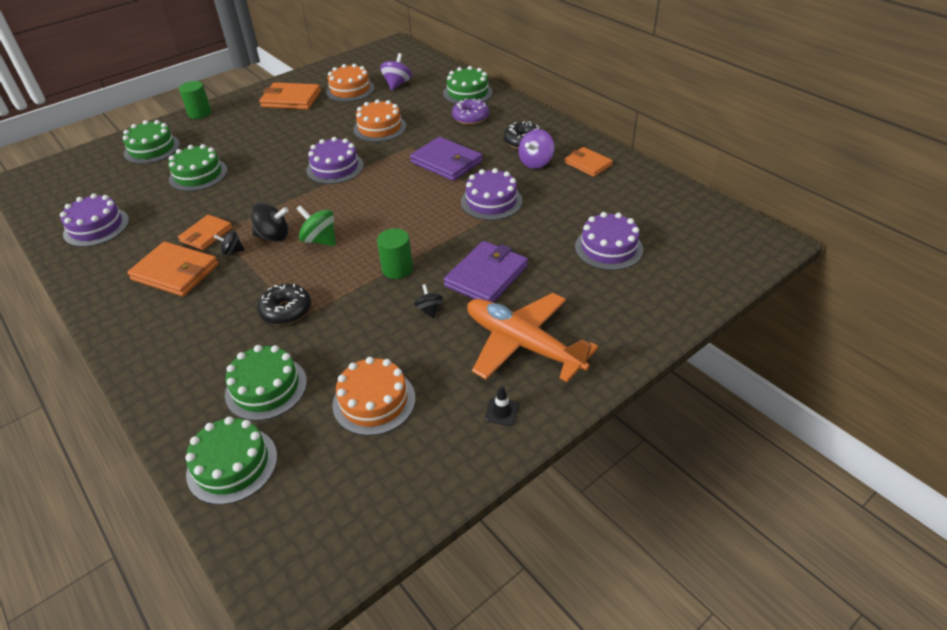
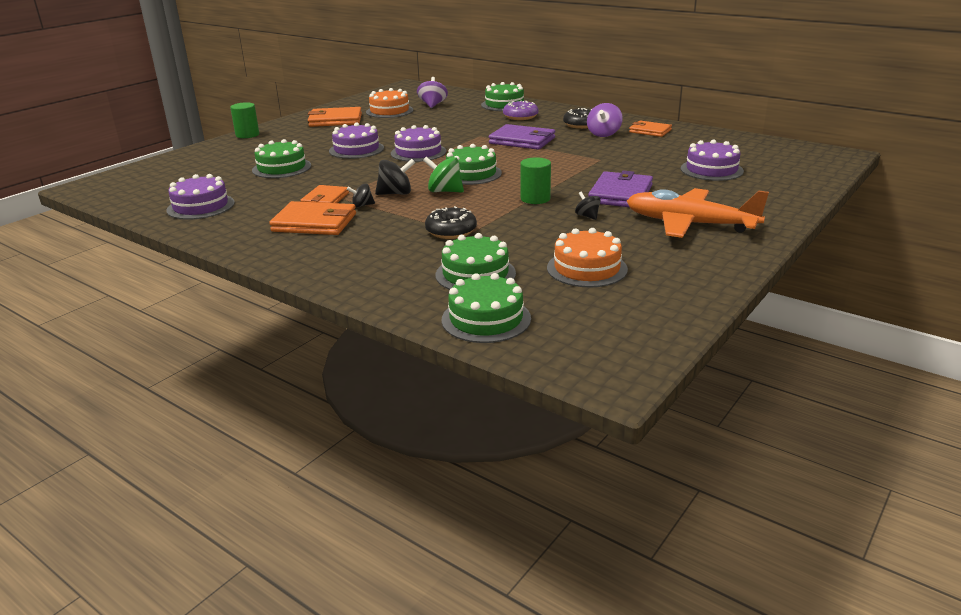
camera: 15 degrees left, 15 degrees down
green cake [123,120,180,164] -> green cake moved to [446,144,502,185]
orange cake [353,99,406,142] -> none
purple cake [461,168,522,220] -> purple cake moved to [329,123,384,159]
black traffic cone [485,385,519,426] -> none

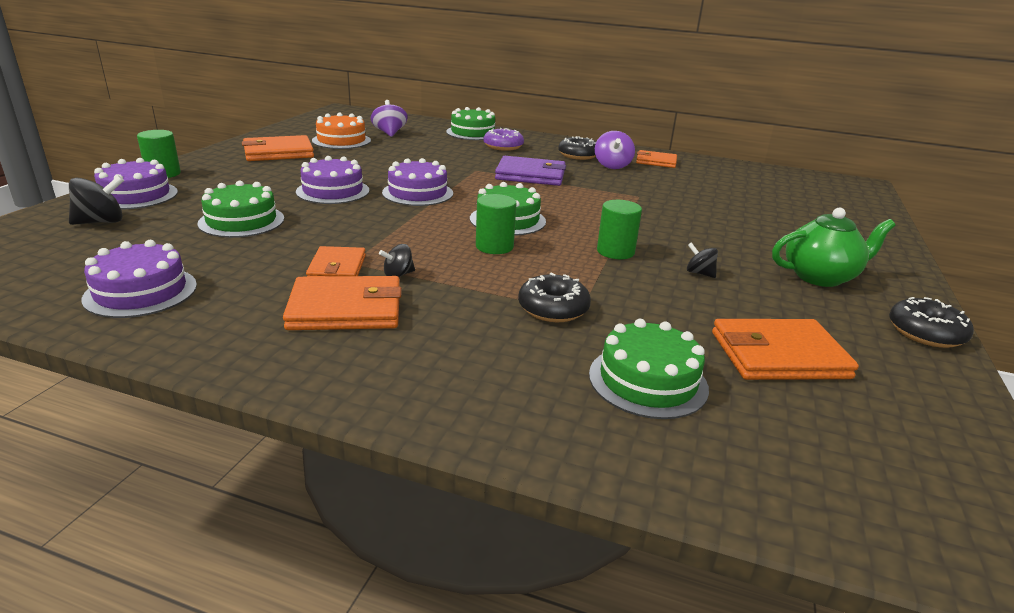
camera: 20 degrees left, 0 degrees up
black spinning top [375,159,415,195] -> black spinning top moved to [69,176,124,225]
green spinning top [423,157,464,193] -> green cylinder [476,194,516,254]
green cake [442,273,531,343] -> none
orange cake [547,228,628,287] -> orange wallet [712,319,859,380]
purple wallet [588,171,653,207] -> none
orange plane [627,188,769,238] -> green teapot [772,207,895,287]
purple cake [680,139,744,181] -> purple cake moved to [94,158,178,209]
none -> black donut [889,297,974,348]

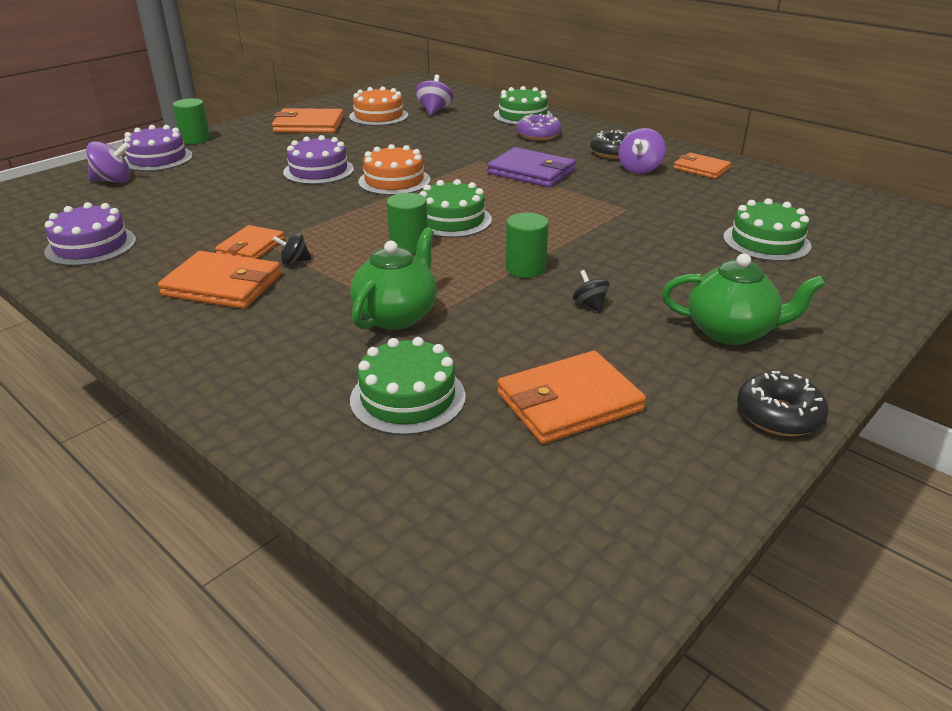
camera: 25 degrees right, 5 degrees up
black spinning top [69,176,124,225] -> purple spinning top [86,141,131,183]
green cake [197,181,284,238] -> green cake moved to [723,198,811,262]
purple cake [382,158,453,206] -> orange cake [358,144,430,195]
black donut [518,273,591,322] -> green teapot [350,228,437,330]
orange wallet [712,319,859,380] -> orange wallet turned 45 degrees counterclockwise [497,351,646,444]

